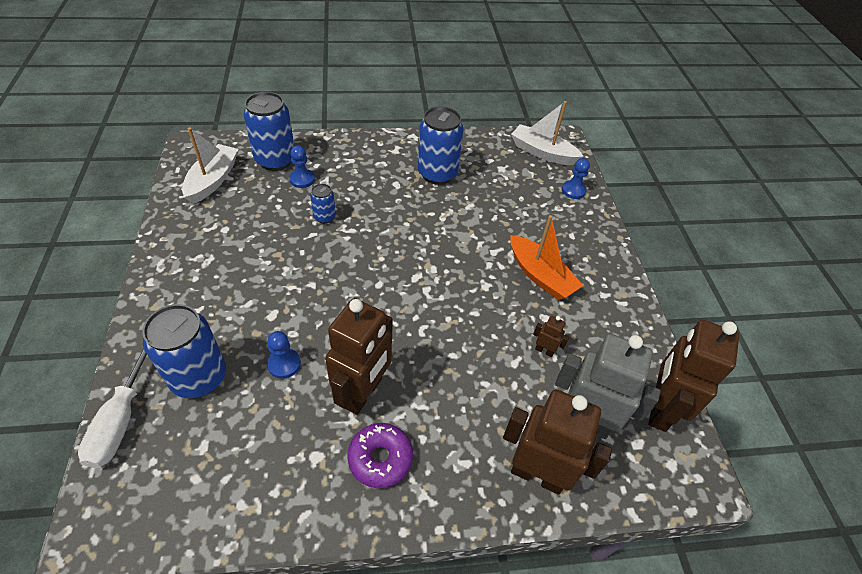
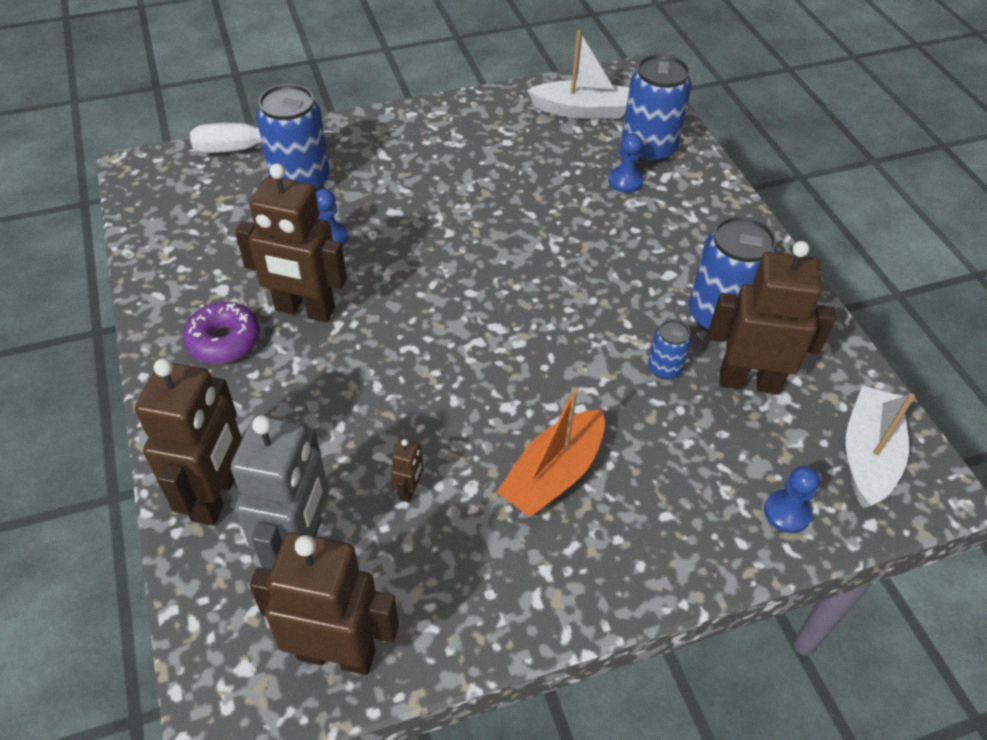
camera: 80 degrees right, 0 degrees up
blue can [310,184,336,224] -> blue can moved to [648,320,691,380]
none -> brown robot [709,241,836,394]

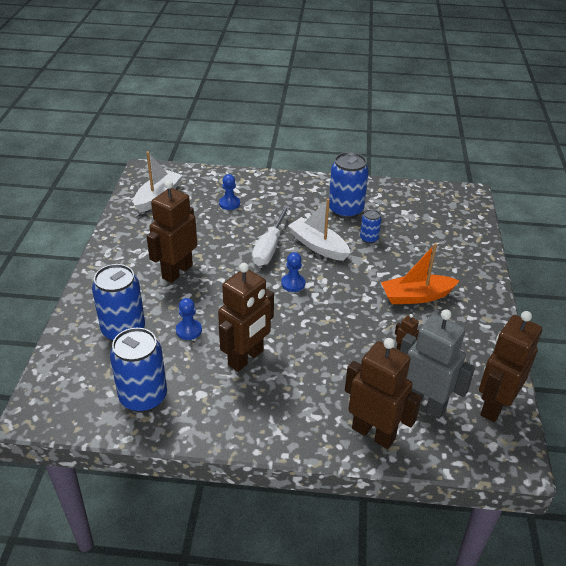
camera: 65 degrees left, 10 degrees down
purple donut [183,302,260,364] -> none
white screwdriver [190,123,341,153] -> white screwdriver moved to [252,205,290,266]
orange boat [496,389,605,517] -> orange boat turned 105 degrees clockwise [381,243,459,304]
blue can [622,54,692,164] -> blue can moved to [110,328,167,413]
brown robot [709,241,836,394] -> brown robot moved to [147,180,197,283]
blue pawn [764,466,820,533] -> blue pawn moved to [281,252,305,292]
white boat [846,386,915,508] -> white boat moved to [288,198,350,261]

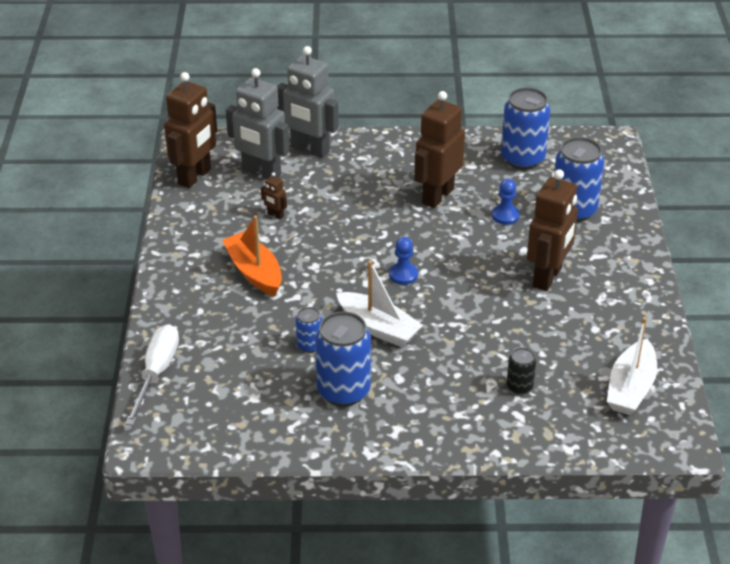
camera: 175 degrees right, 0 degrees up
blue pawn [219,174,240,210] -> black can [507,347,536,395]
white screwdriver [252,205,290,266] -> white screwdriver moved to [125,324,179,426]
brown robot [345,338,422,449] -> grey robot [277,46,339,158]
orange boat [381,243,459,304] -> orange boat turned 105 degrees counterclockwise [222,215,282,296]

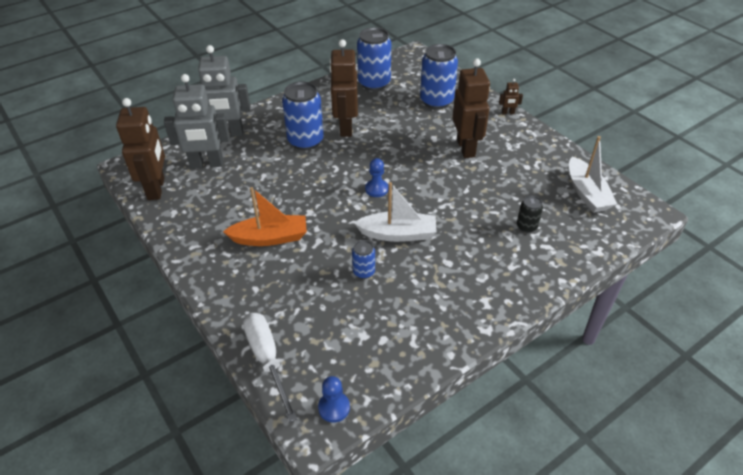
camera: 35 degrees left, 5 degrees up
orange boat [222,215,282,296] -> orange boat turned 150 degrees clockwise [223,187,307,246]
brown robot [261,172,287,220] -> brown robot moved to [499,79,523,114]
blue can [315,311,371,407] -> blue can moved to [282,82,324,150]
blue pawn [492,179,520,225] -> blue pawn moved to [318,376,350,423]

